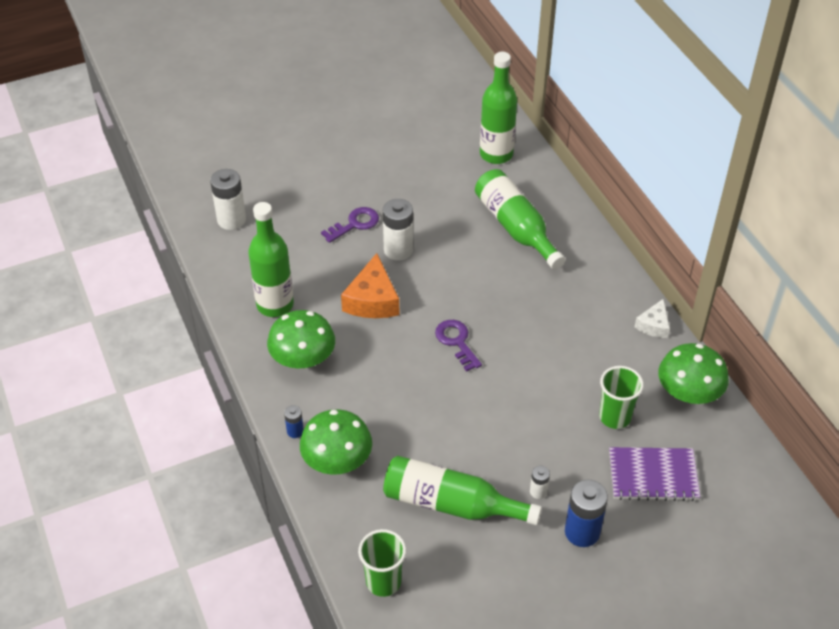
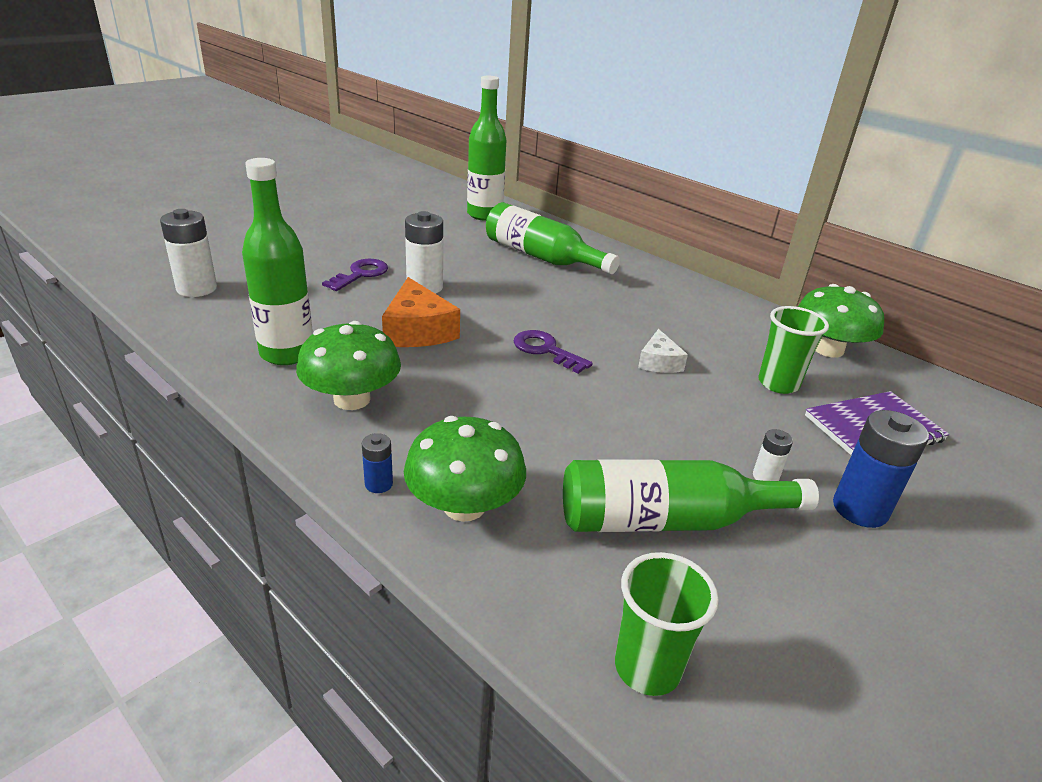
camera: 25 degrees left, 15 degrees down
white cheese [635,299,670,338] -> white cheese moved to [638,329,688,373]

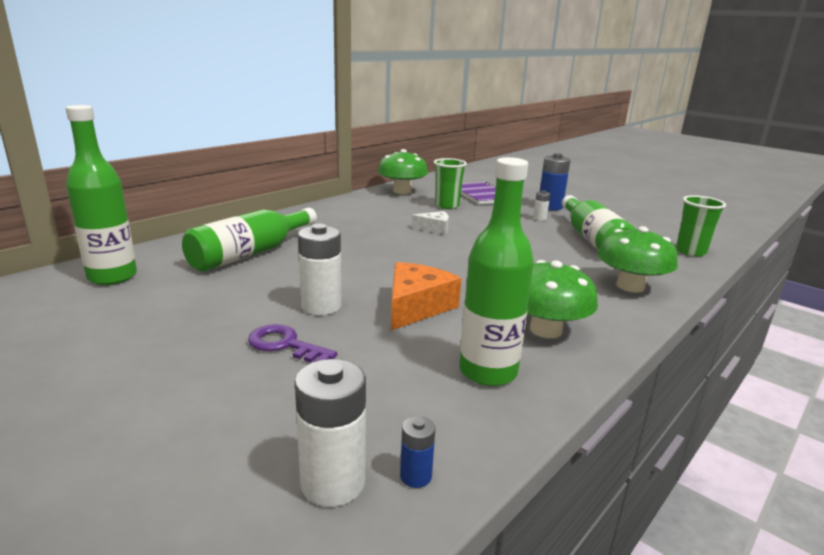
camera: 90 degrees left, 10 degrees down
blue battery [362,433,393,493] -> blue battery moved to [400,416,435,488]
orange cheese [382,277,460,347] -> orange cheese turned 45 degrees counterclockwise [391,262,461,330]
purple key [513,330,593,374] -> none

